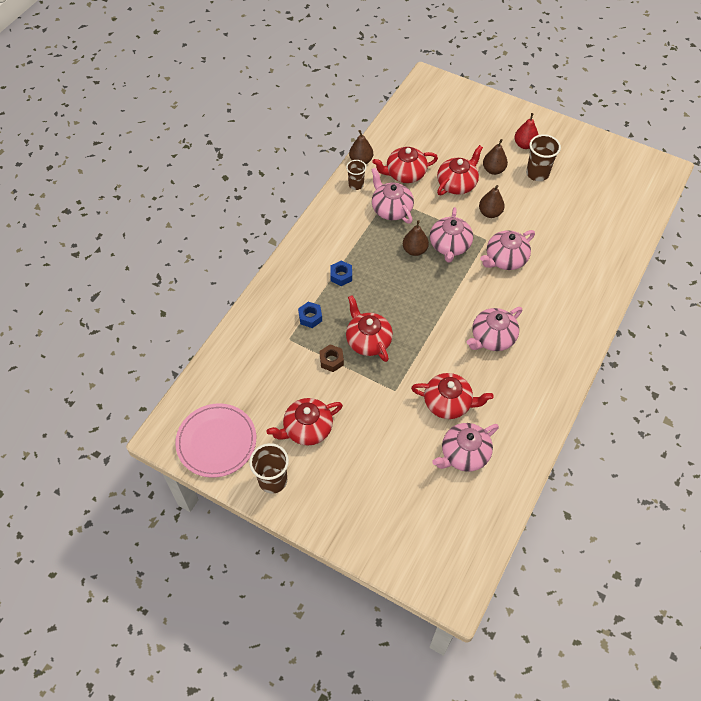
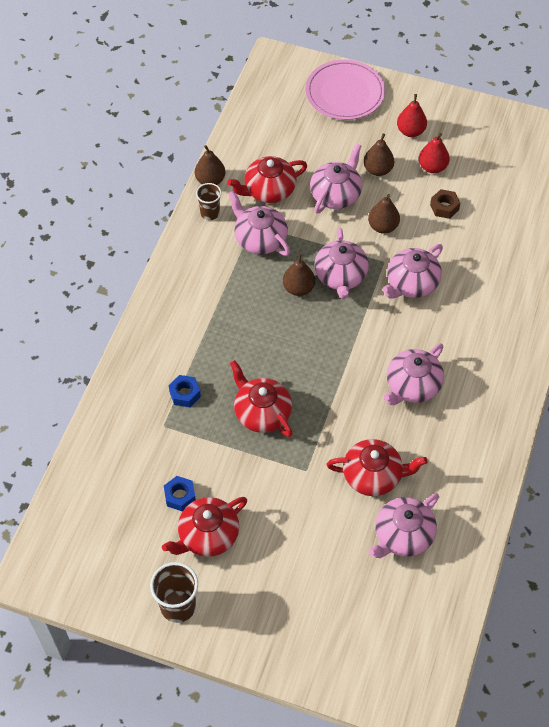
camera: 10 degrees left, 0 degrees up
pink plate [175,403,256,478] -> pink plate moved to [305,60,385,120]
brown nut [319,344,344,372] -> brown nut moved to [430,189,460,219]
blue nut [330,260,352,286] -> blue nut moved to [164,476,196,512]
red teapot [437,145,483,195] -> pink teapot [310,143,362,214]
brown cup [526,134,561,181] -> red pear [419,133,450,173]

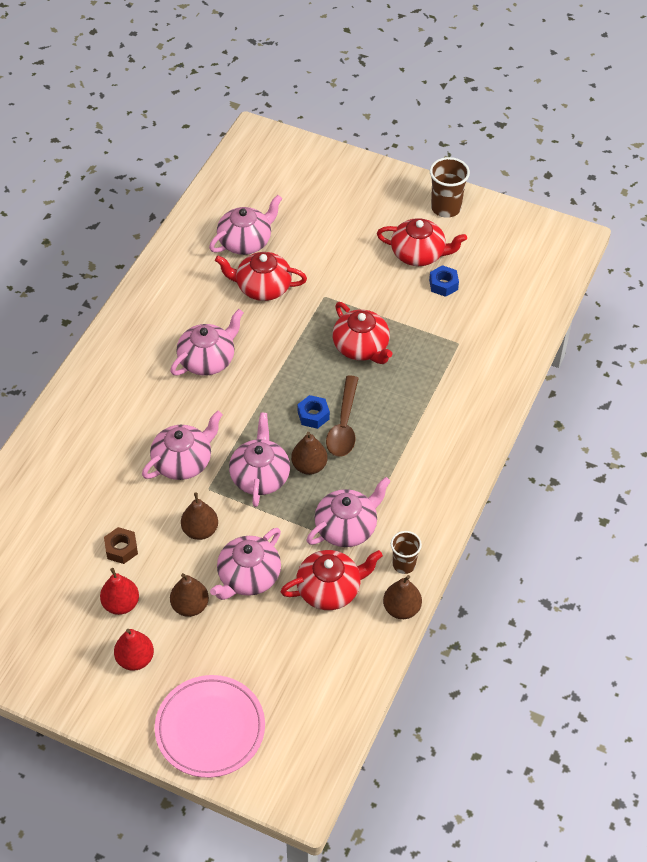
camera: 175 degrees left, 5 degrees down
red teapot [162,497,247,557] -> red teapot turned 45 degrees clockwise [377,218,467,266]
blue nut [169,375,201,407] -> blue nut moved to [298,395,330,429]
pink teapot [228,191,290,256] -> pink teapot turned 90 degrees counterclockwise [307,477,391,547]
none -> brown spoon [326,375,359,457]

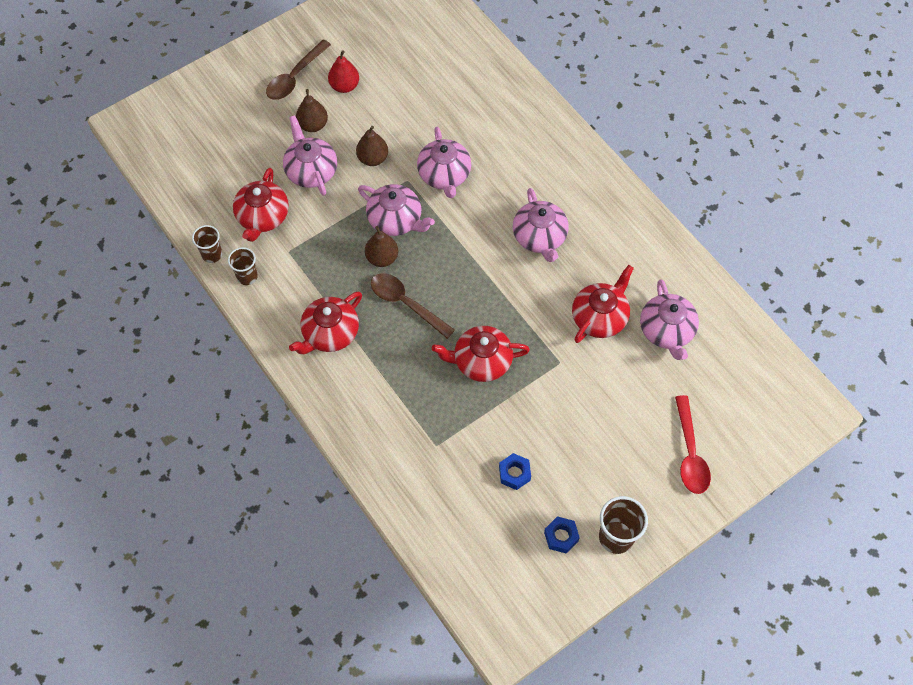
camera: 120 degrees right, 10 degrees up
brown nut [104,527,138,564] -> none
red pear [114,629,154,671] -> brown spoon [266,39,331,100]
pink plate [155,675,265,778] -> none
blue nut [298,395,330,429] -> blue nut moved to [544,516,580,554]
pink teapot [307,477,391,547] -> none
red teapot [377,218,467,266] -> red teapot moved to [289,292,362,354]
brown pear [383,575,422,619] -> brown cup [192,225,222,263]
none -> red spoon [675,395,711,494]

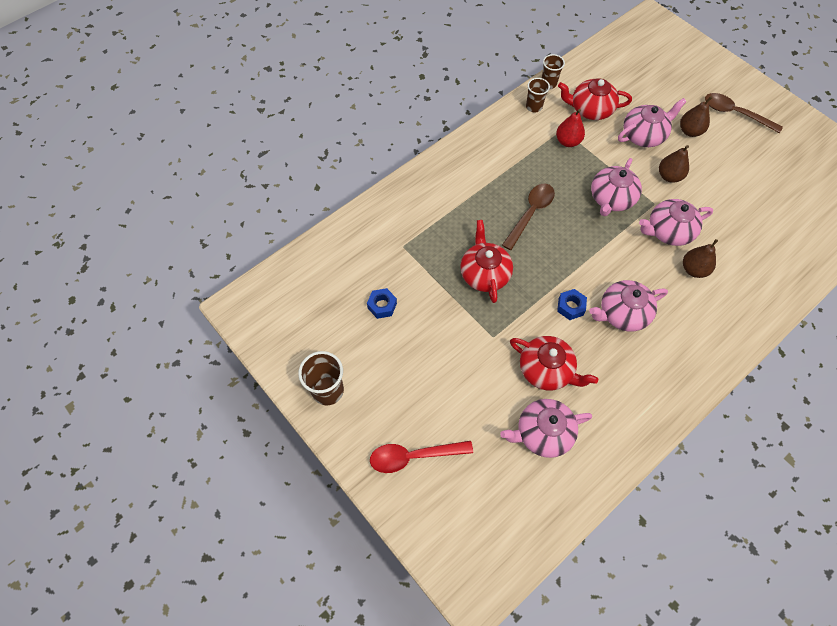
camera: 85 degrees right, 0 degrees up
red teapot [289,292,362,354] -> none
red pear [328,50,359,93] -> red pear moved to [556,109,585,147]
brown pear [365,226,398,267] -> brown pear moved to [683,239,718,278]
blue nut [544,516,580,554] -> blue nut moved to [557,289,587,320]

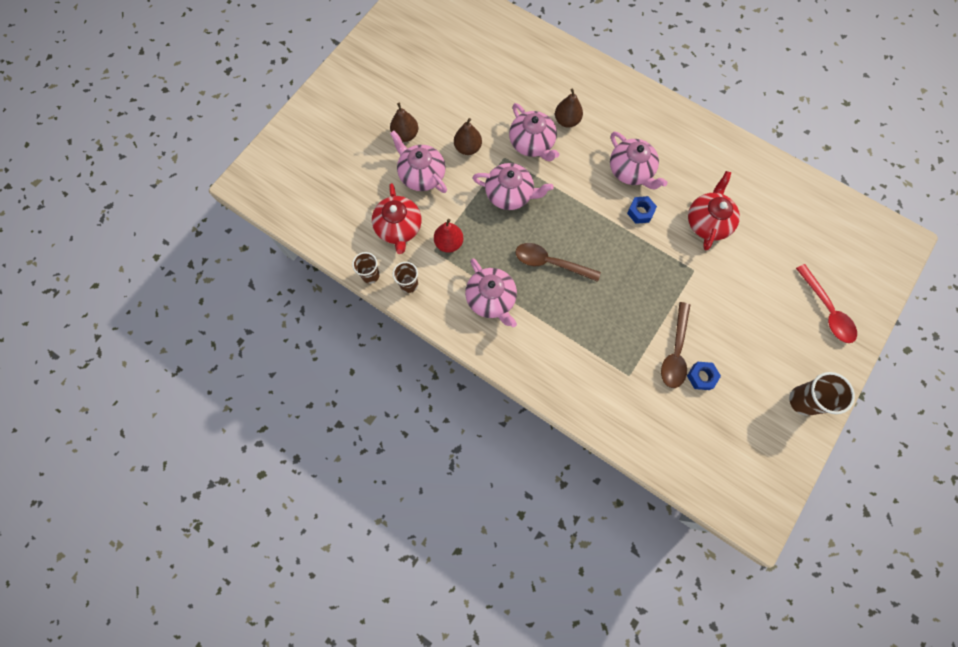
camera: 105 degrees left, 10 degrees up
red teapot [460,220,513,303] -> none
pink teapot [500,399,592,458] -> pink teapot moved to [465,258,517,327]
brown spoon [705,93,783,133] -> brown spoon moved to [661,302,690,388]

